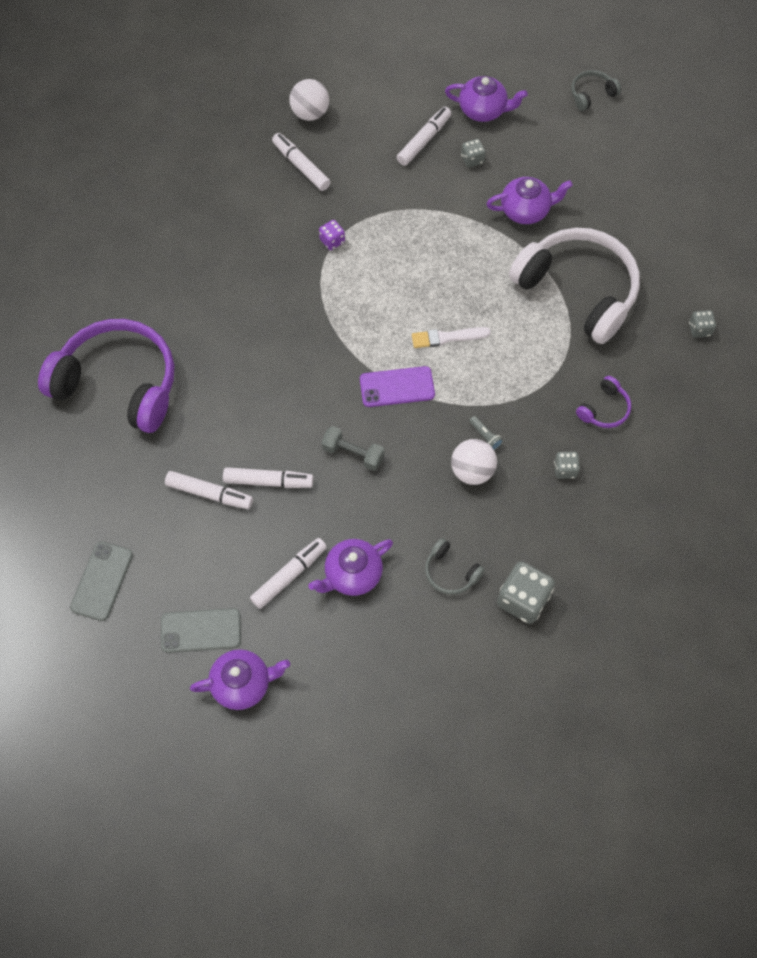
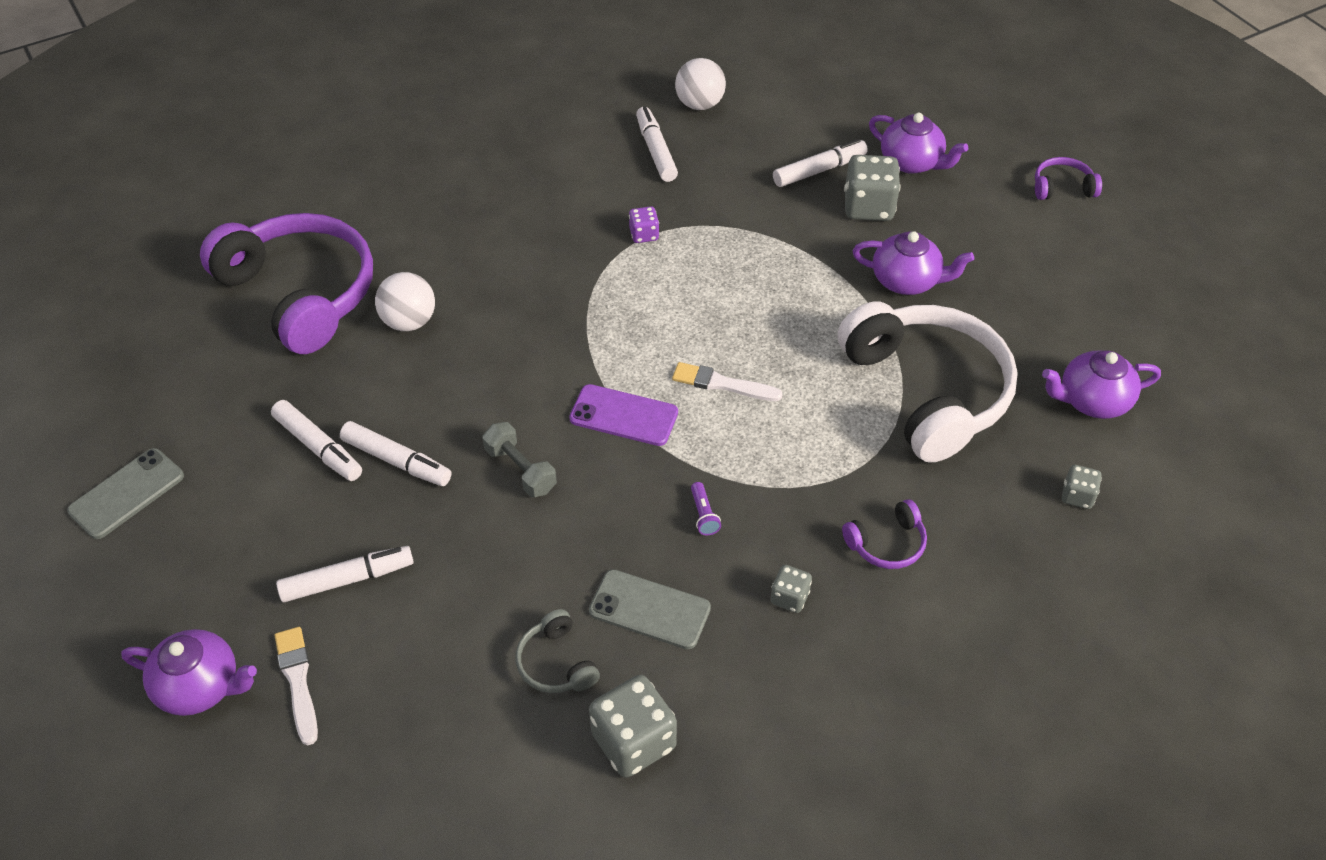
camera: 25 degrees right, 15 degrees down
grey phone [161,608,241,653] -> grey phone moved to [589,569,711,649]
purple teapot [308,539,393,596] -> purple teapot moved to [1042,350,1161,419]
white ball [451,439,497,485] -> white ball moved to [375,272,435,331]
grey dice [461,139,486,167] -> grey dice [844,155,900,221], size x1.89
grey flashlight [469,416,503,450] -> purple flashlight [691,482,721,535]
grey headphones [571,70,621,111] -> purple headphones [1035,157,1102,200]
none -> white brush [275,627,318,745]

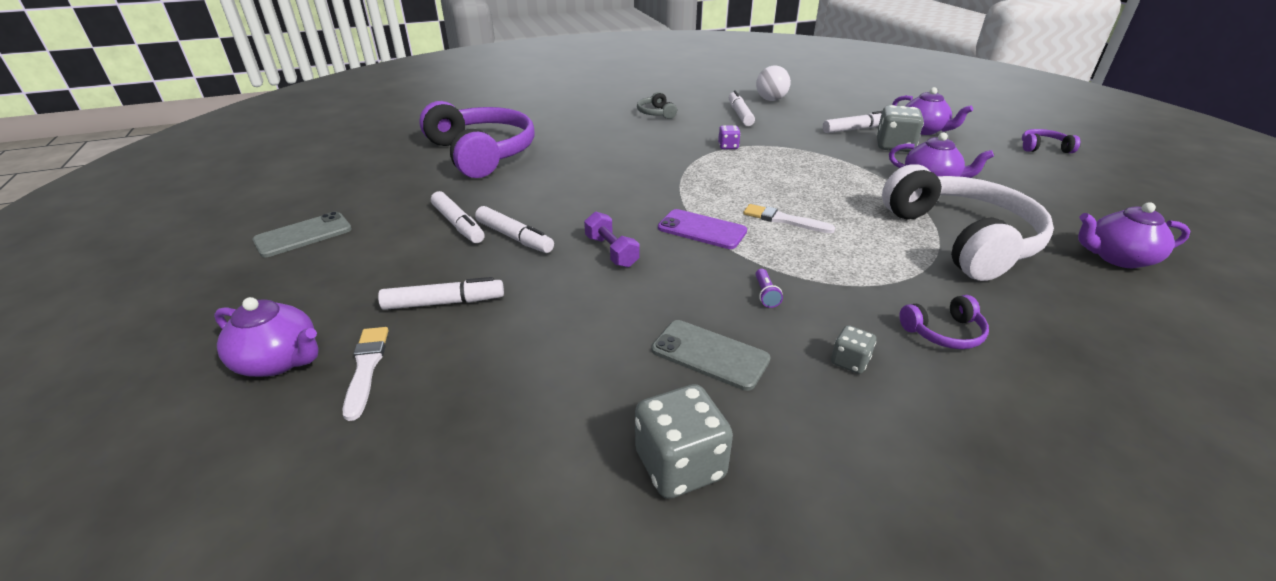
camera: 10 degrees right, 15 degrees down
white ball [375,272,435,331] -> none
grey dumbbell [482,422,557,497] -> purple dumbbell [584,211,640,268]
grey headphones [516,609,600,693] -> grey headphones moved to [637,92,677,119]
grey dice [1062,465,1102,509] -> none

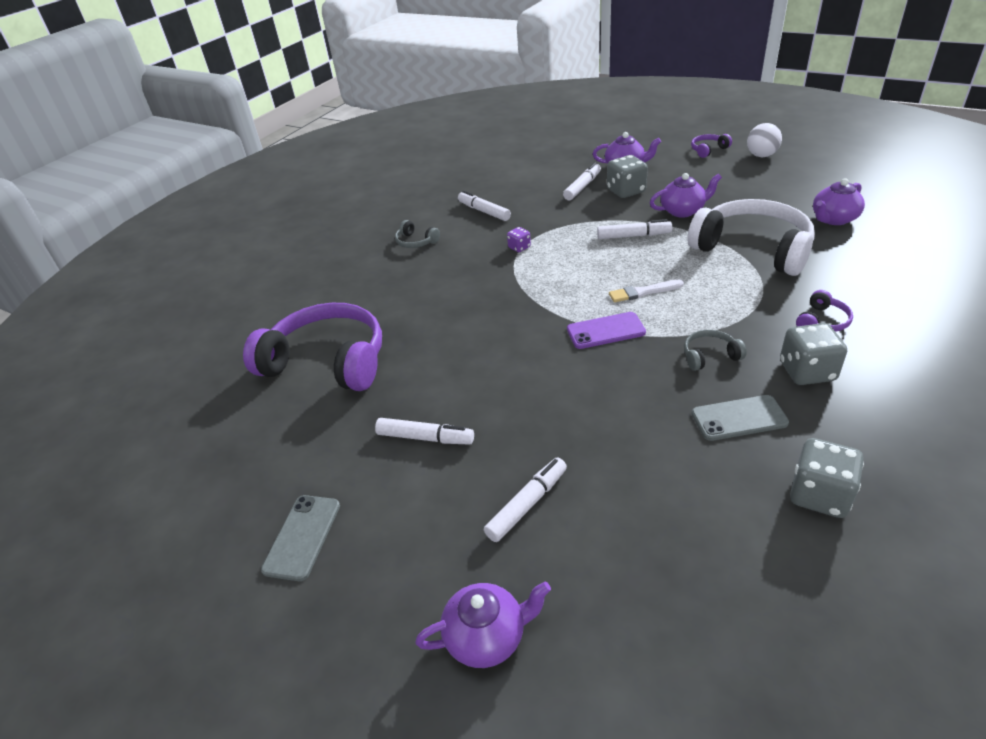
camera: 35 degrees left, 5 degrees up
white brush [343,327,389,421] -> none
white marker [475,206,554,253] -> white marker moved to [597,219,672,239]
purple dumbbell [584,211,640,268] -> none
purple flashlight [755,269,783,308] -> grey headphones [684,330,747,371]
white ball [756,66,791,101] -> white ball moved to [747,123,782,157]
grey dice [831,325,876,374] -> grey dice [780,323,847,385], size x1.89

